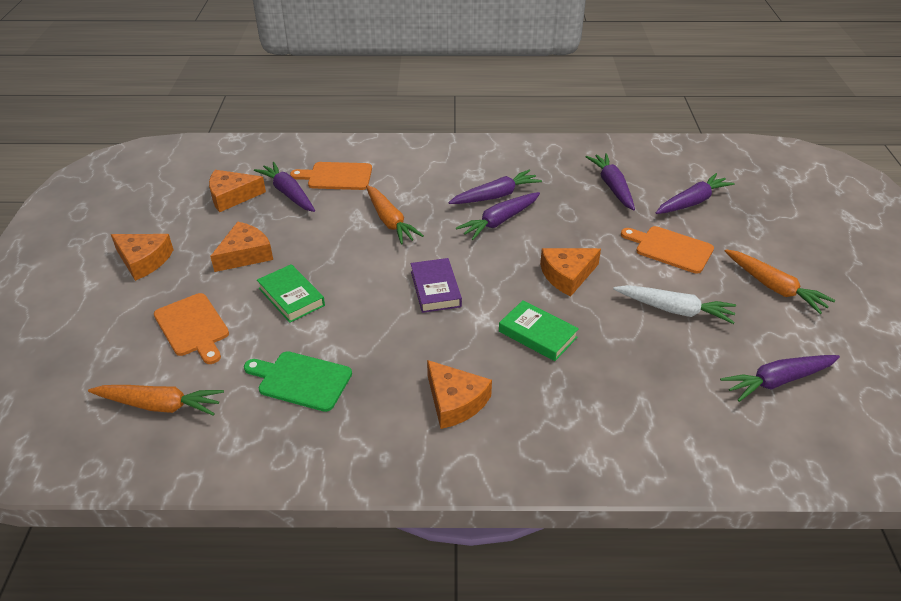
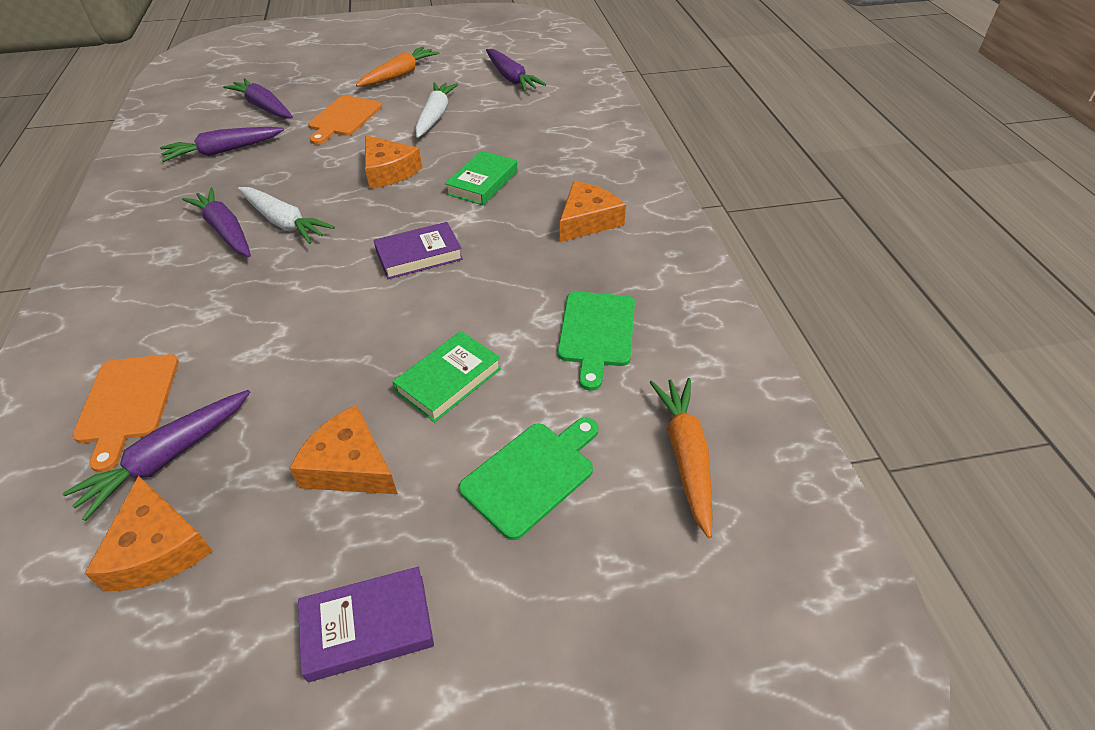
camera: 100 degrees left, 5 degrees up
orange cheese [111,234,174,281] -> purple book [298,567,434,682]
orange cutting board [154,293,229,364] -> green cutting board [459,417,598,540]
orange carrot [366,185,424,244] -> none
purple carrot [456,192,540,240] -> white carrot [238,187,335,244]

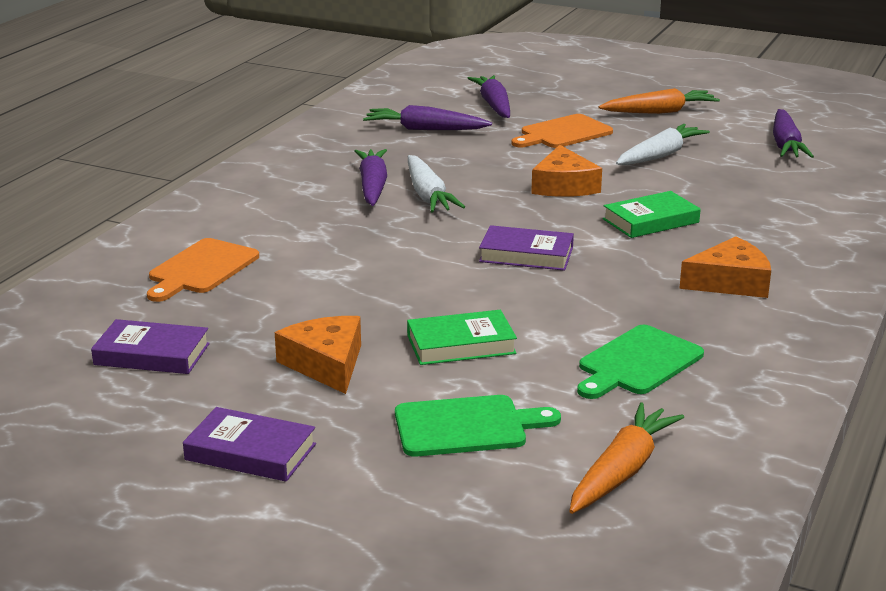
camera: 35 degrees right, 20 degrees down
purple carrot [62,390,250,521] -> none
orange cheese [84,475,213,591] -> purple book [91,319,210,374]

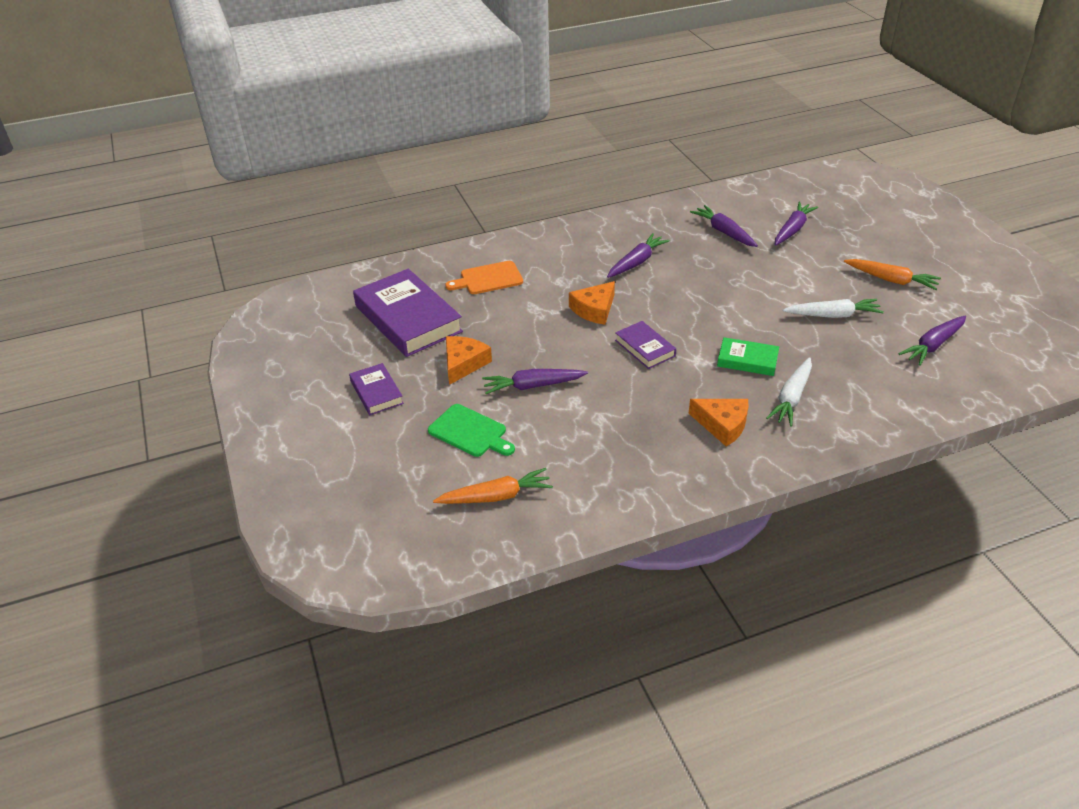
camera: 45 degrees right, 15 degrees up
purple book [91,319,210,374] -> purple book [353,269,463,357], size x1.97
green book [407,310,517,365] -> purple carrot [482,369,588,394]
white carrot [408,155,465,212] -> white carrot moved to [766,357,812,427]
orange cutting board [512,114,613,148] -> none
orange cheese [531,145,602,197] -> orange cheese moved to [569,281,615,325]
green cutting board [577,325,704,399] -> none

